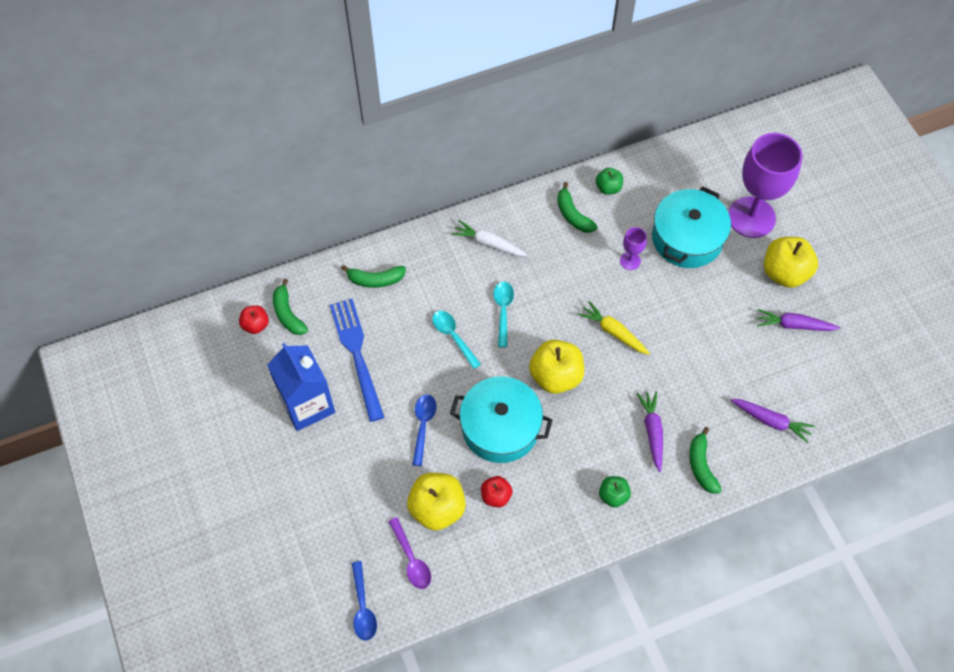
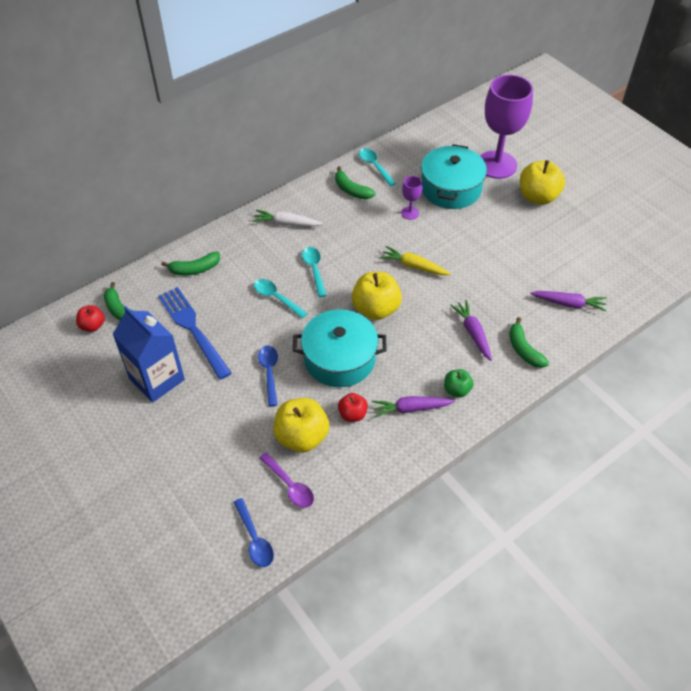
camera: 15 degrees left, 10 degrees down
green apple [596,168,623,195] -> turquoise spoon [359,148,396,186]
purple carrot [757,309,840,331] -> purple carrot moved to [372,396,455,418]

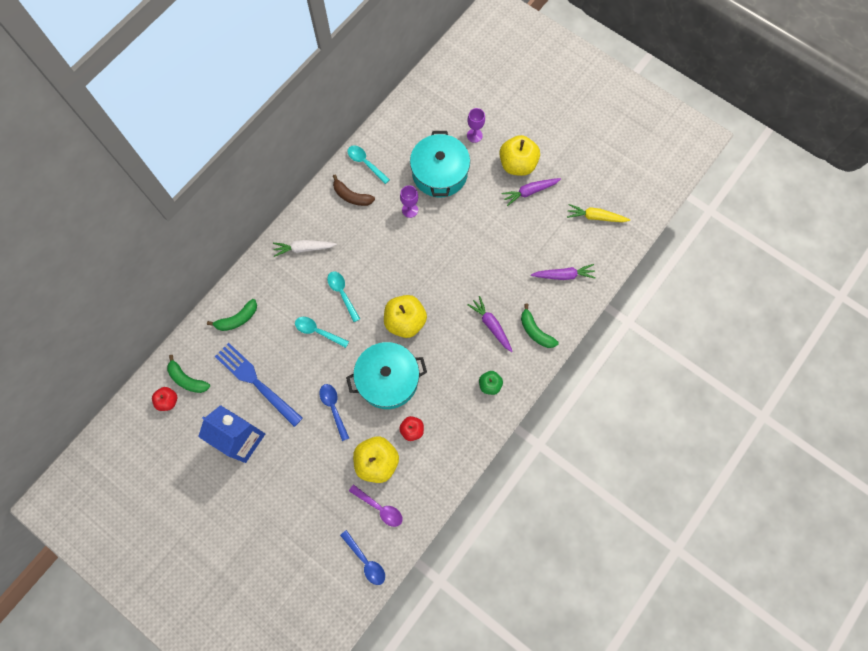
camera: 15 degrees left, 20 degrees up
green banana [335,166,376,199] -> brown banana [333,175,375,206]
purple carrot [372,396,455,418] -> purple carrot moved to [501,178,561,206]
yellow carrot [380,246,451,275] -> yellow carrot moved to [567,204,630,222]
purple goblet [480,75,533,179] -> purple goblet [467,108,485,143], size x0.43

